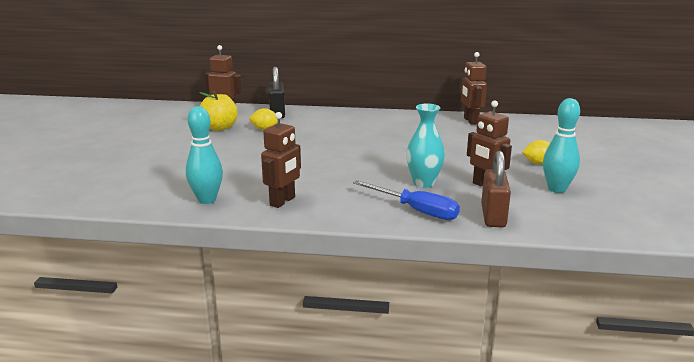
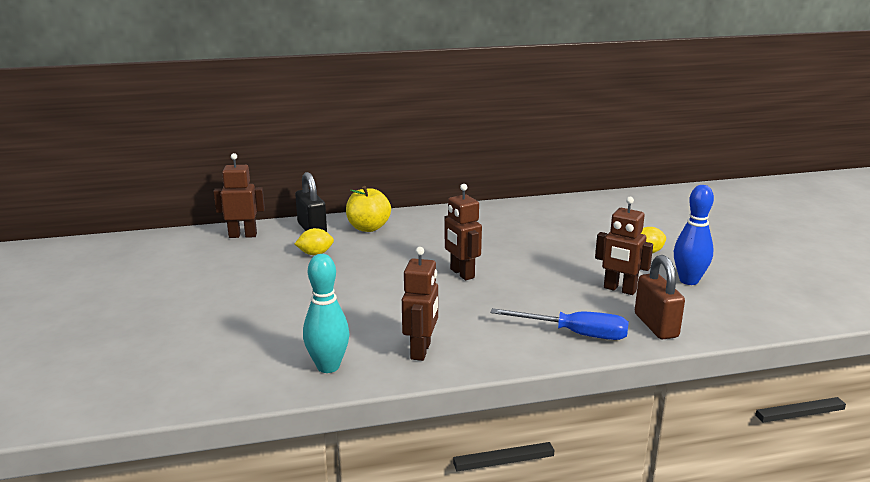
camera: 20 degrees left, 0 degrees up
yellow apple [199,91,238,131] -> yellow apple moved to [346,186,391,232]
turquoise vase [406,104,445,188] -> none
brown robot [461,52,487,125] -> brown robot moved to [444,184,482,280]
turquoise bowling pin [543,98,580,193] -> blue bowling pin [674,185,714,285]

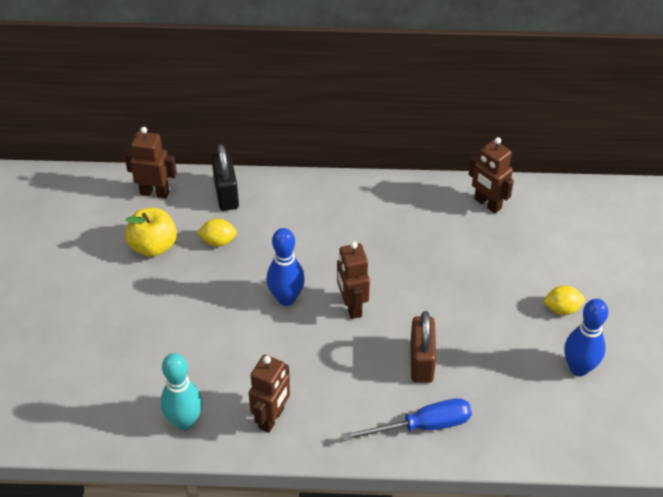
camera: 15 degrees right, 25 degrees up
yellow apple [346,186,391,232] -> yellow apple moved to [125,208,177,257]
blue screwdriver [491,308,629,340] -> blue screwdriver turned 45 degrees counterclockwise [341,398,472,441]
brown robot [595,197,653,295] -> brown robot moved to [469,137,514,213]
brown padlock [635,255,685,339] -> brown padlock moved to [410,311,436,383]
none -> blue bowling pin [267,228,305,306]

